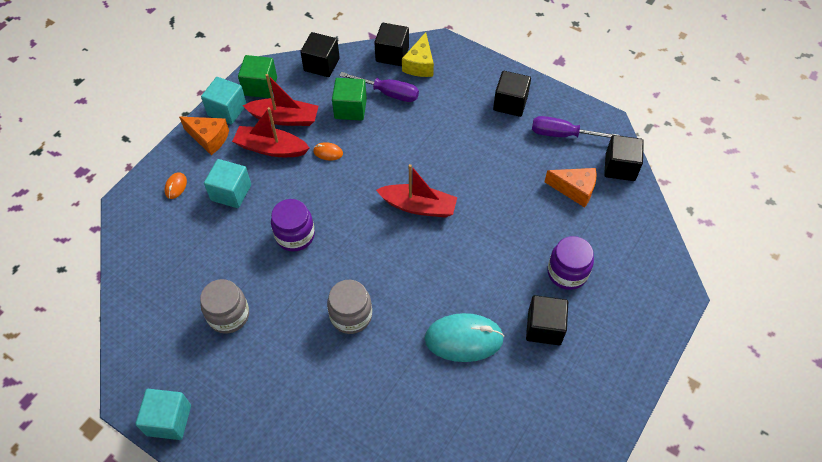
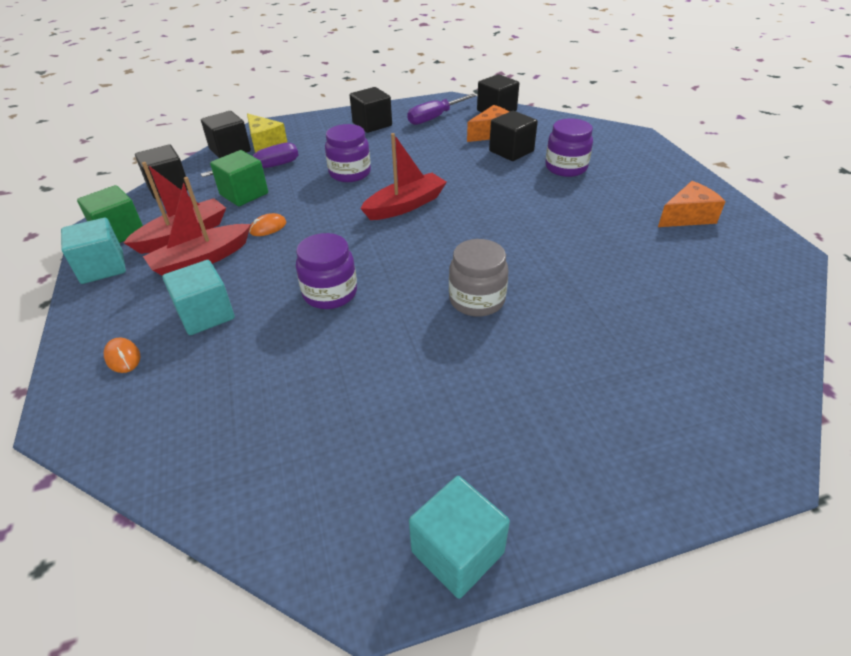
camera: 50 degrees left, 15 degrees down
orange cheese [179,117,229,155] -> orange cheese moved to [658,181,726,227]
grey jar [200,279,249,334] -> none
turquoise mouse [425,313,504,362] -> none
black cube [526,295,568,345] -> black cube moved to [489,111,538,161]
none -> purple jar [325,124,371,182]

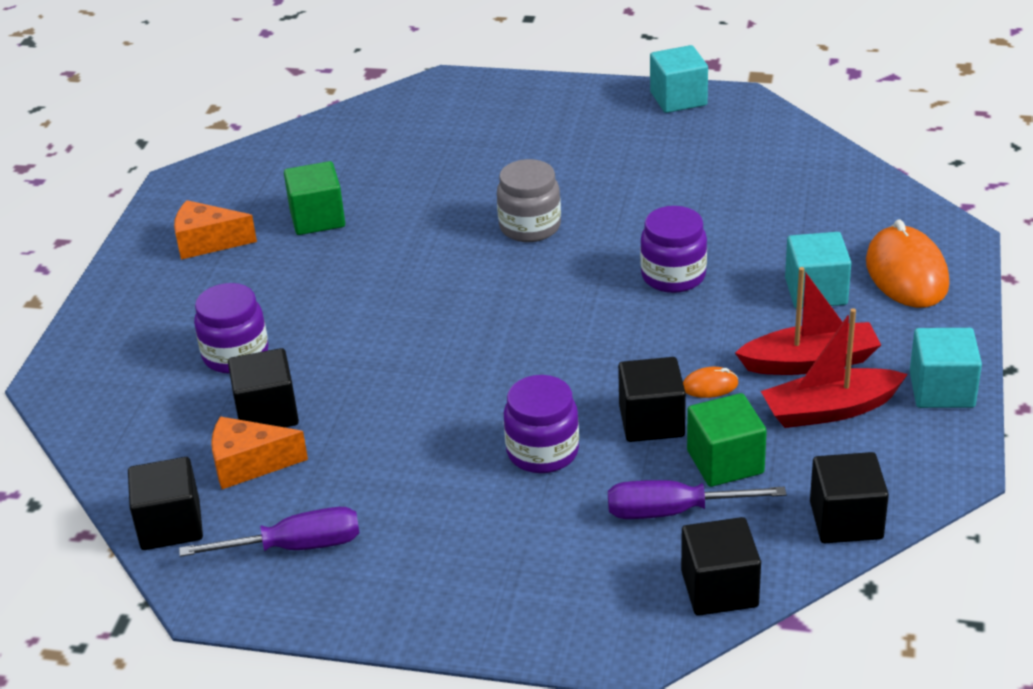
camera: 150 degrees left, 5 degrees down
green cube [77,185,143,243] -> green cube moved to [284,161,345,235]
orange mouse [104,338,140,373] -> orange mouse [866,219,949,308], size x2.24
yellow cheese [247,113,288,153] -> none
black cube [350,87,392,133] -> black cube moved to [618,357,686,442]
red boat [360,133,447,220] -> none

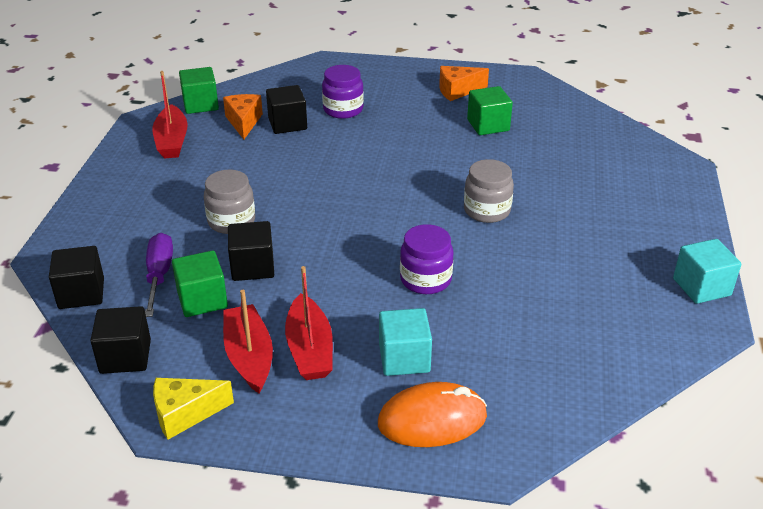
camera: 85 degrees right, 0 degrees up
black cube [128,457,203,550] -> green cube [179,67,219,114]
orange cheese [174,200,257,260] -> orange cheese turned 105 degrees counterclockwise [439,66,489,101]
purple screwdriver [179,507,359,557] -> red boat [152,71,188,159]
purple jar [504,375,579,473] -> grey jar [204,170,255,234]
orange mouse [683,367,738,398] -> none
turquoise cube [910,328,982,408] -> none
none -> yellow cheese [153,378,234,440]

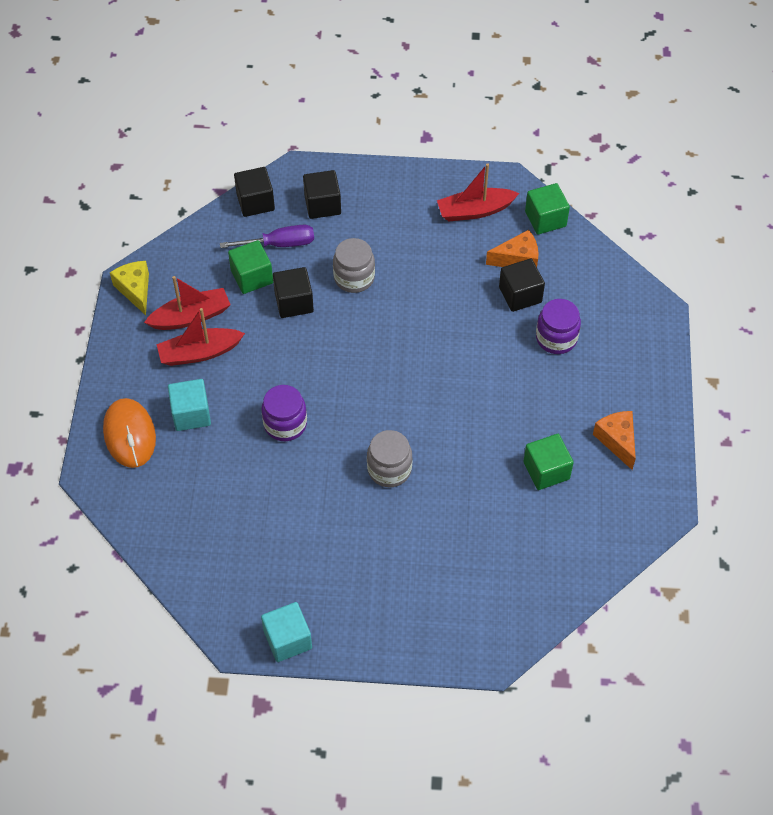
camera: 85 degrees right, 20 degrees up
black cube [90,306,151,374] -> black cube moved to [303,170,341,219]

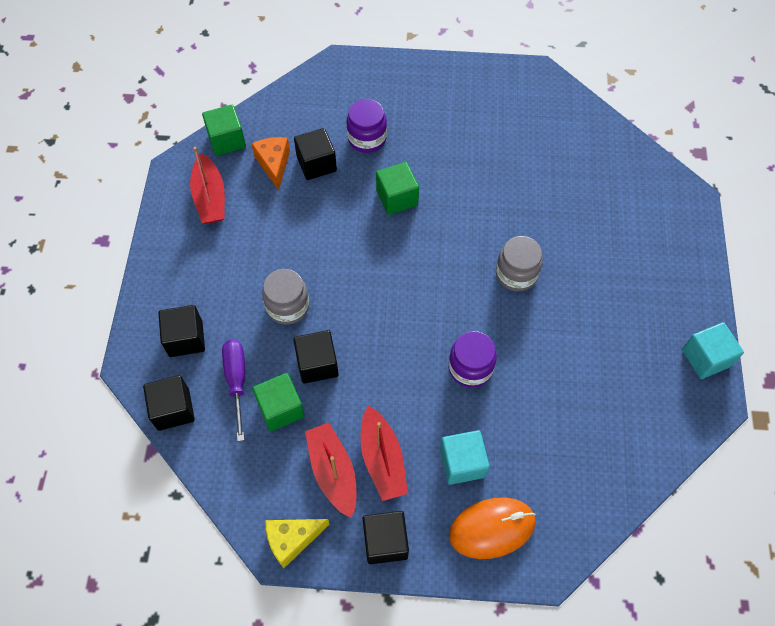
camera: 90 degrees left, 5 degrees up
green cube [523,434,574,490] -> green cube moved to [376,162,419,215]
orange cheese [593,411,636,470] -> none
none -> black cube [362,511,409,564]

